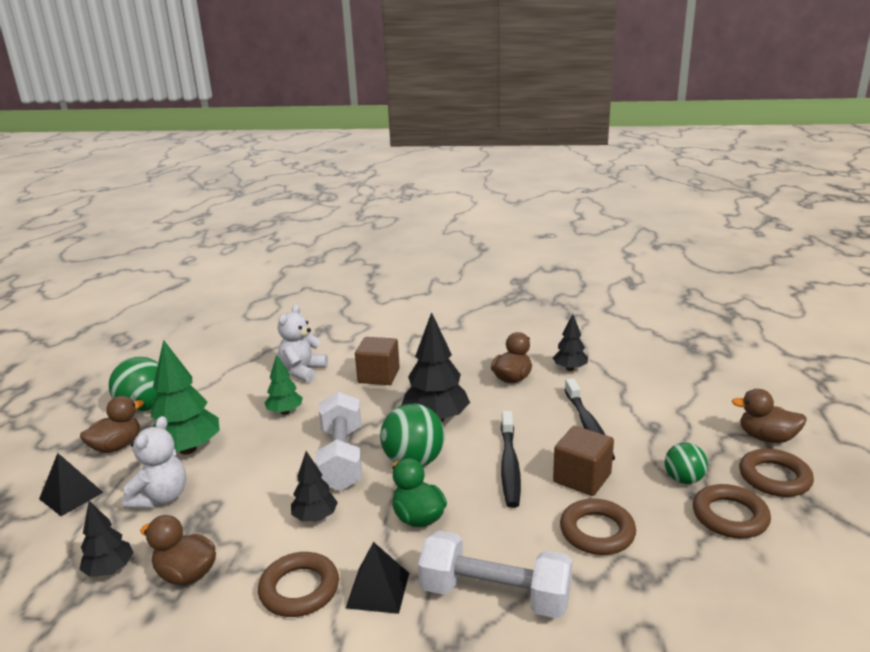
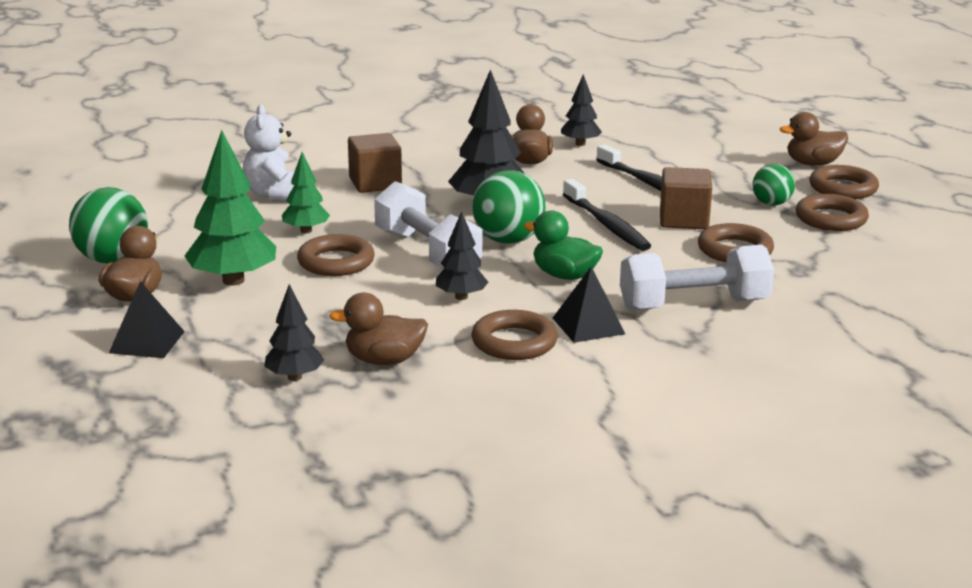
camera: 30 degrees left, 0 degrees up
white teddy bear [122,416,186,509] -> none
none -> brown ring [297,234,375,276]

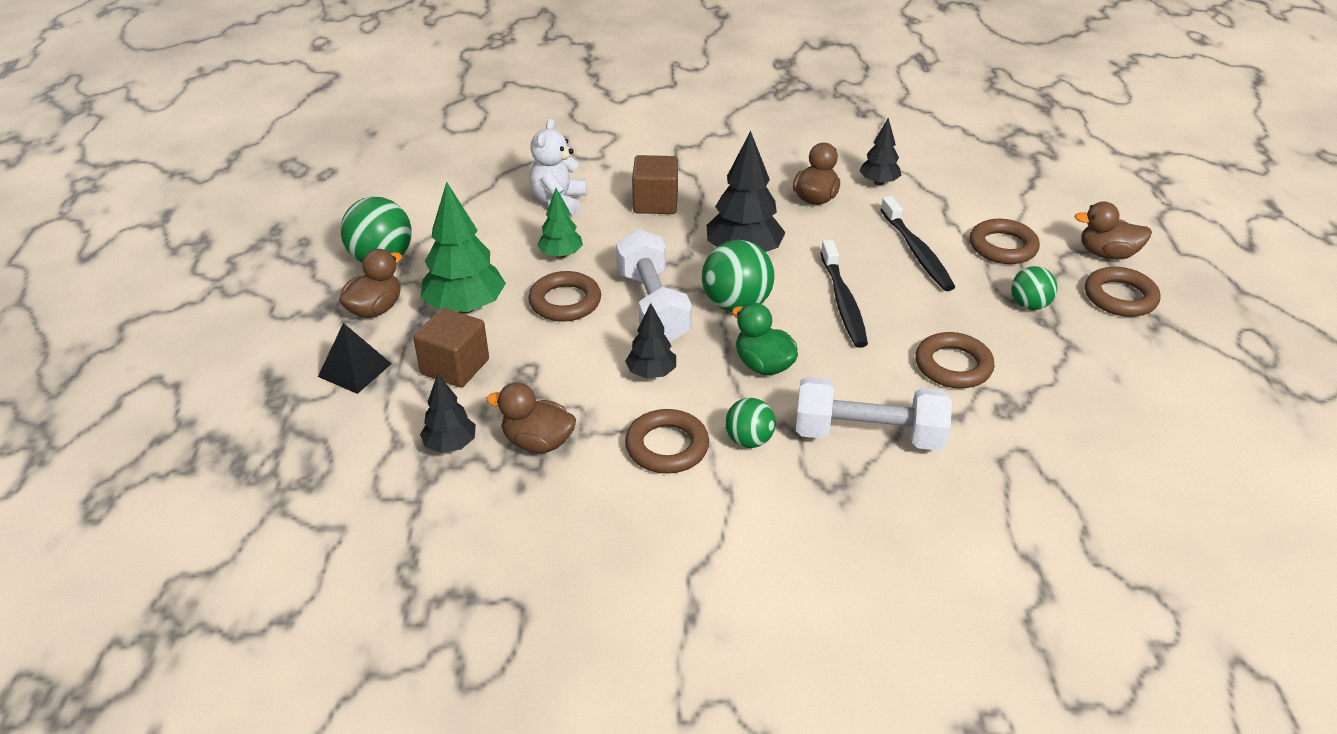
camera: 20 degrees right, 15 degrees up
black pyramid [553,267,625,343] -> green ball [725,398,776,448]
brown cube [660,167,712,229] -> brown cube moved to [413,308,489,388]
brown ring [796,194,869,231] -> brown ring moved to [970,219,1040,264]

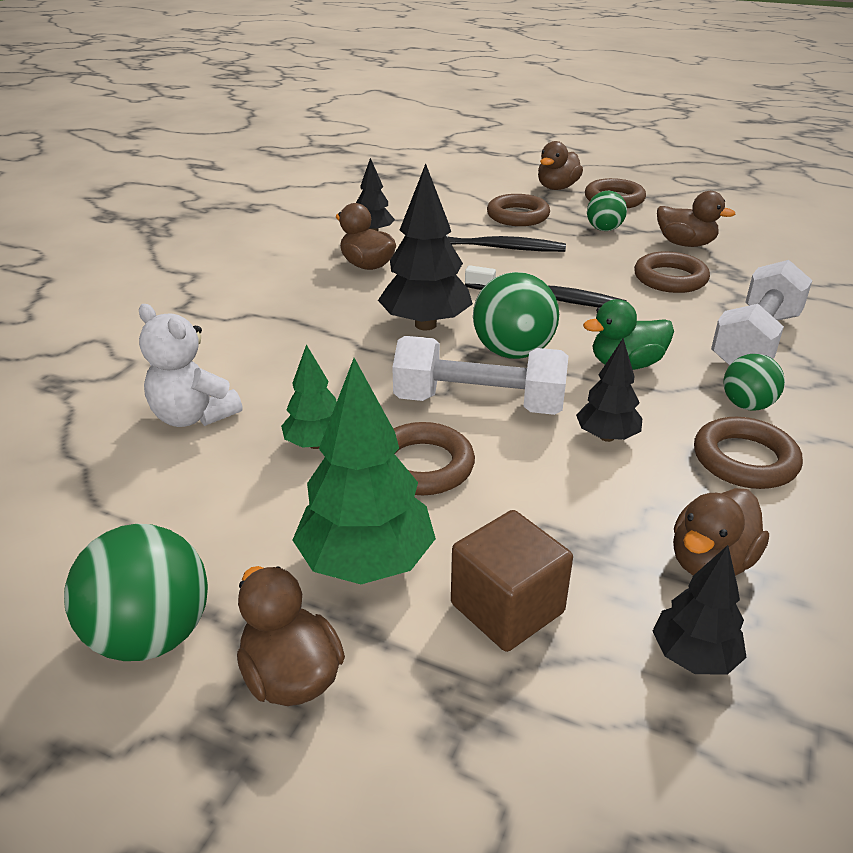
camera: 65 degrees left, 5 degrees down
black pyramid [318,323,392,394] -> none
brown cube [632,155,678,214] -> none
none -> brown duck [657,191,735,247]

